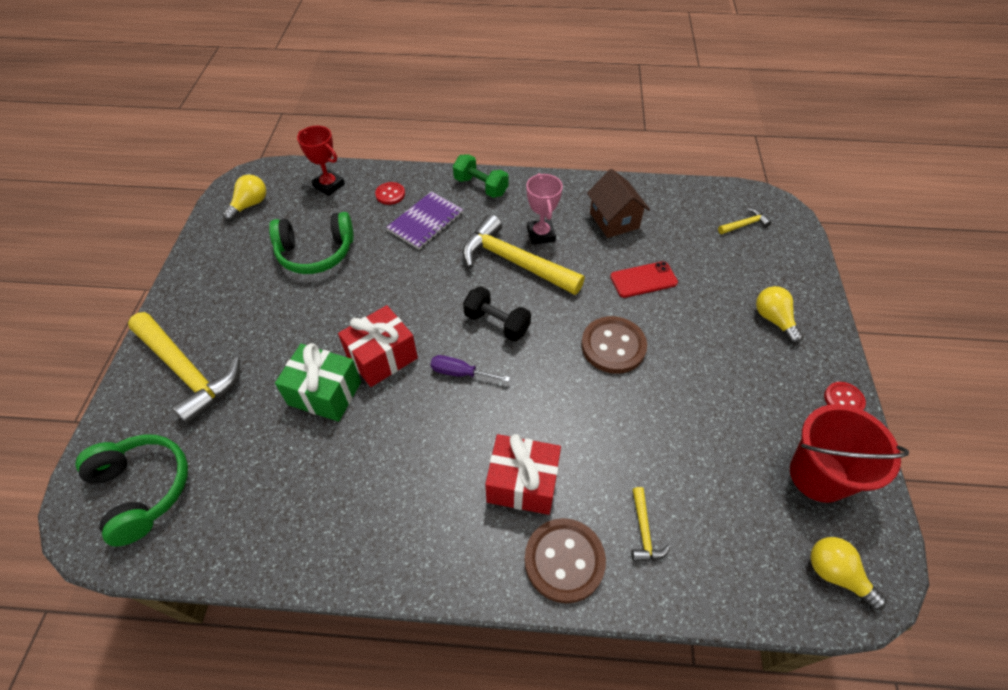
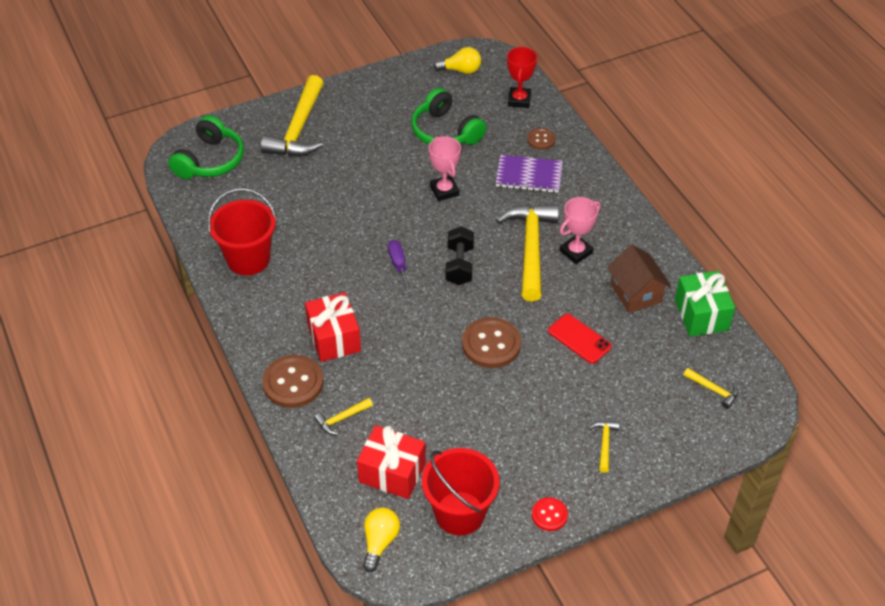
camera: 60 degrees right, 5 degrees down
green gift [275,343,361,422] -> green gift moved to [675,271,735,337]
red gift [338,305,418,387] -> red gift moved to [357,425,426,499]
red button [375,182,405,205] -> brown button [527,128,556,150]
green dumbbell [453,154,509,198] -> none
brown house [587,169,650,238] -> brown house turned 60 degrees counterclockwise [607,245,671,313]
yellow light bulb [756,286,803,344] -> yellow hammer [589,421,620,473]
none -> red bucket [208,188,276,275]
none -> pink trophy [429,136,461,201]

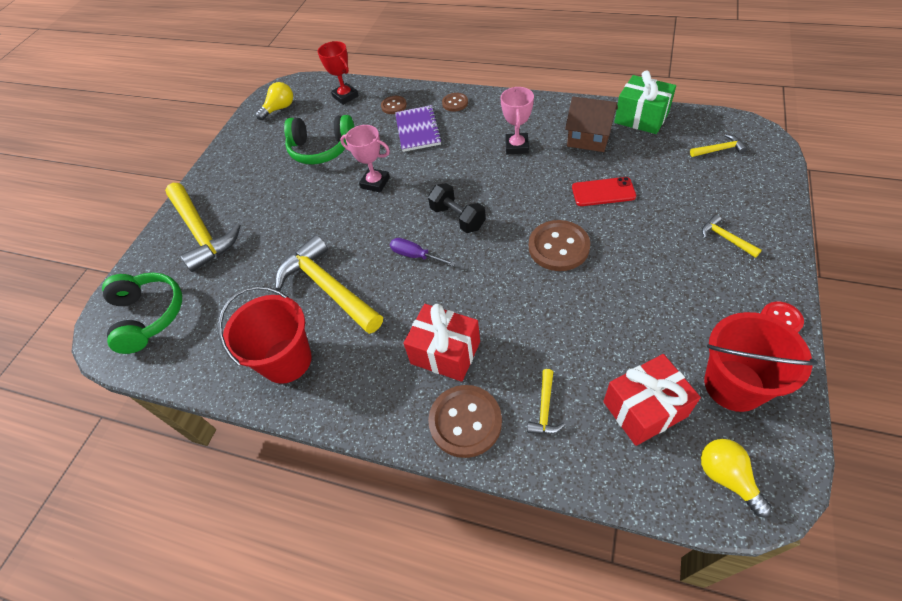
camera: 40 degrees left, 5 degrees up
purple notebook [496,155,563,193] -> purple notebook turned 60 degrees counterclockwise [395,105,442,152]
yellow hammer [496,204,559,301] -> yellow hammer moved to [276,235,383,334]
none -> brown button [442,93,468,112]

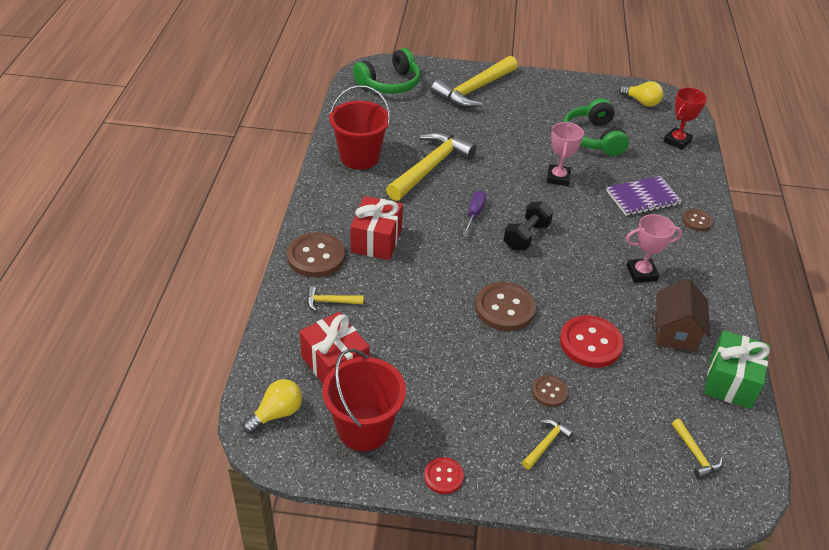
camera: 70 degrees right, 10 degrees down
brown button [381,96,407,114] -> brown button moved to [532,375,569,407]
red phone [572,177,636,206] -> red button [560,315,624,368]

